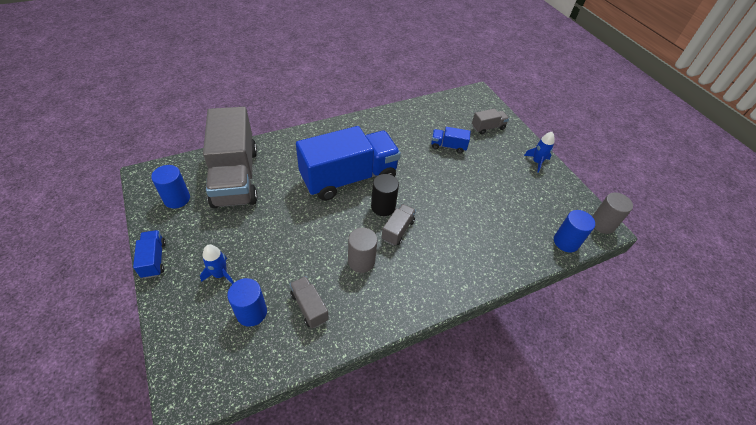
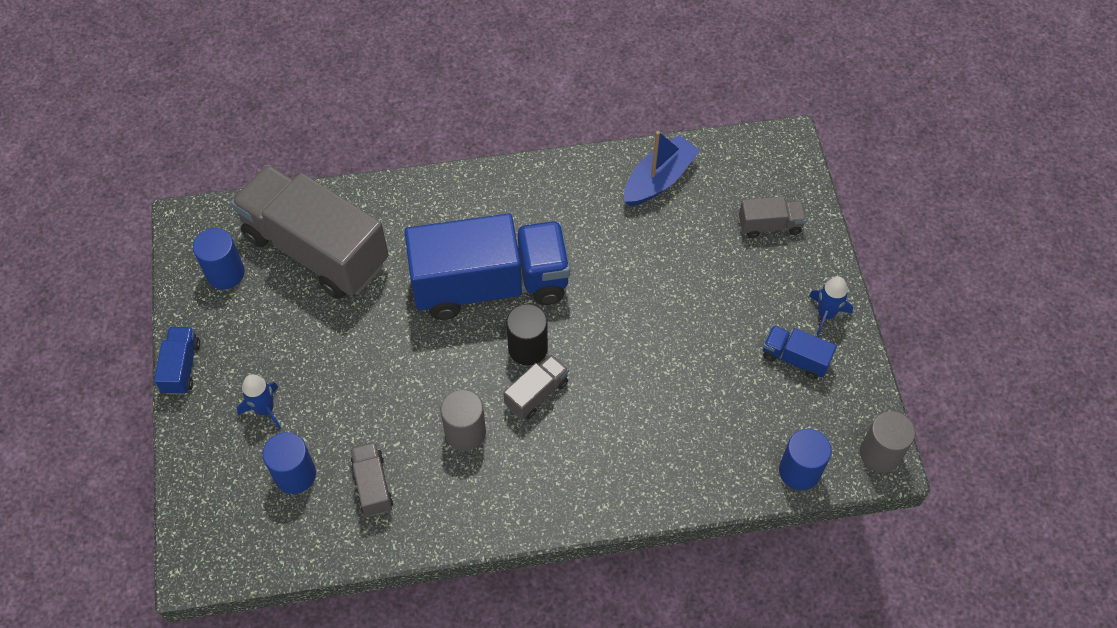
camera: 20 degrees right, 10 degrees up
grey truck [203,107,258,208] -> grey truck turned 120 degrees clockwise [231,165,389,299]
blue truck [431,127,471,154] -> blue truck moved to [763,325,837,379]
none -> blue boat [624,131,700,206]

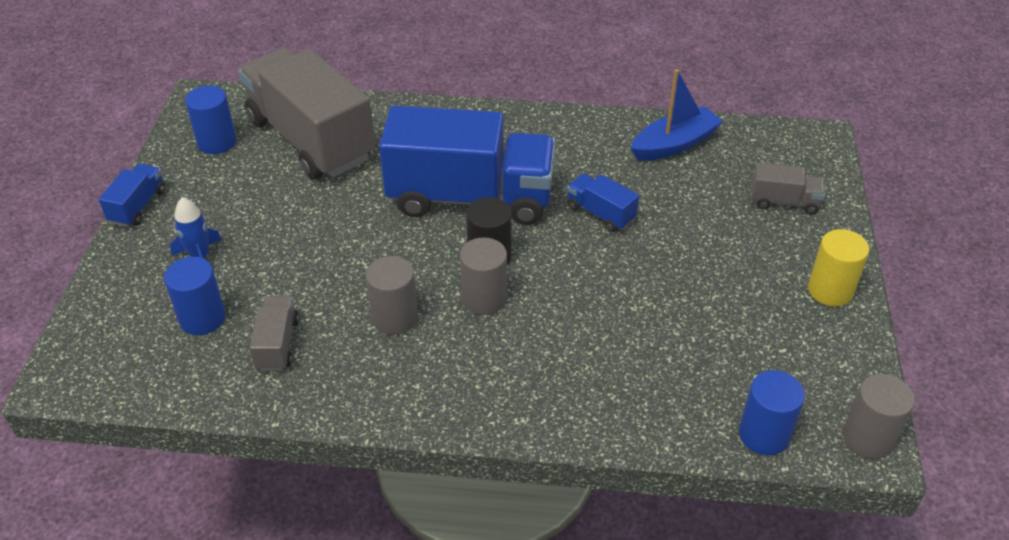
camera: 15 degrees right, 15 degrees down
grey truck [503,354,569,420] -> grey cylinder [460,237,507,315]
blue truck [763,325,837,379] -> blue truck moved to [567,174,639,232]
blue rocket [809,276,853,335] -> yellow cylinder [808,229,869,306]

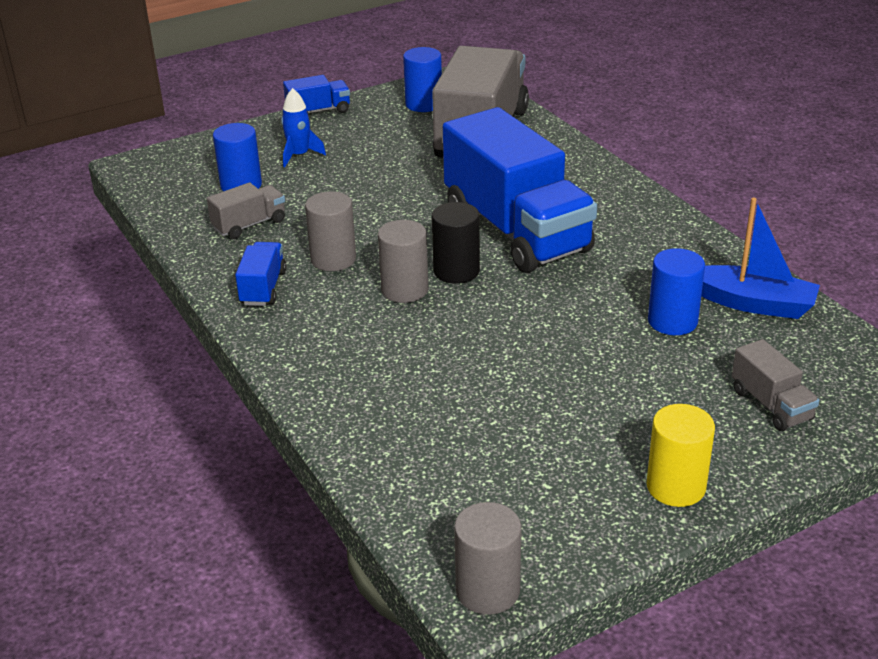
camera: 55 degrees right, 10 degrees down
blue truck [567,174,639,232] -> blue truck moved to [235,242,287,306]
blue cylinder [739,370,805,455] -> blue cylinder moved to [648,248,705,335]

